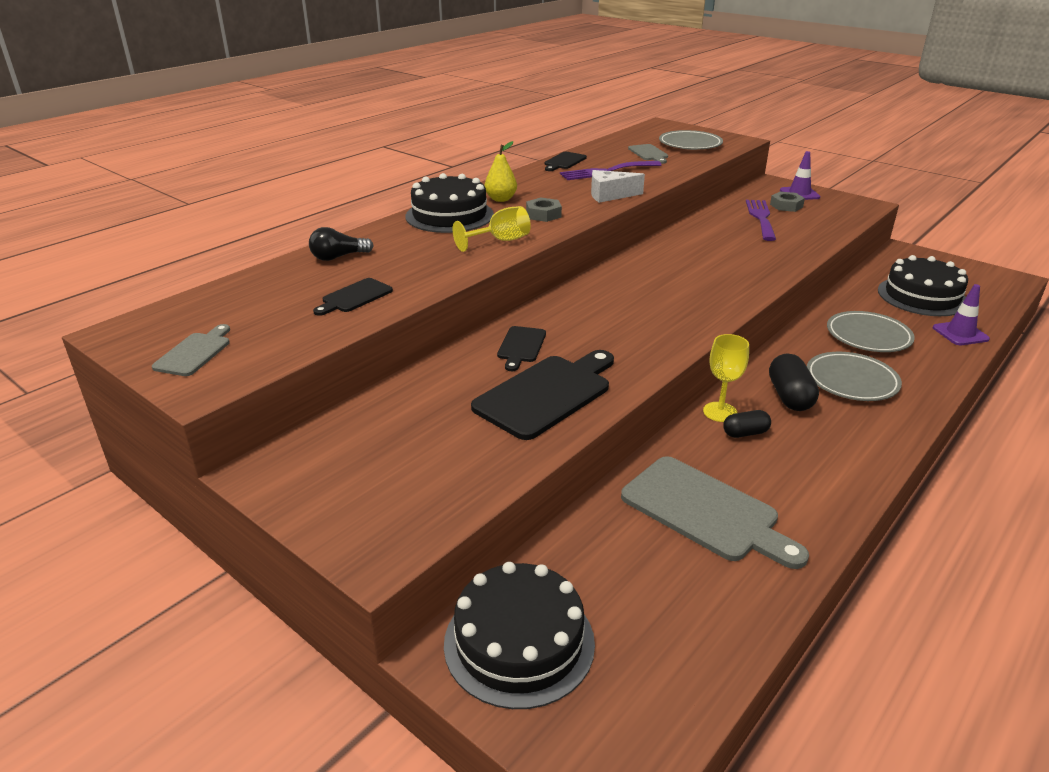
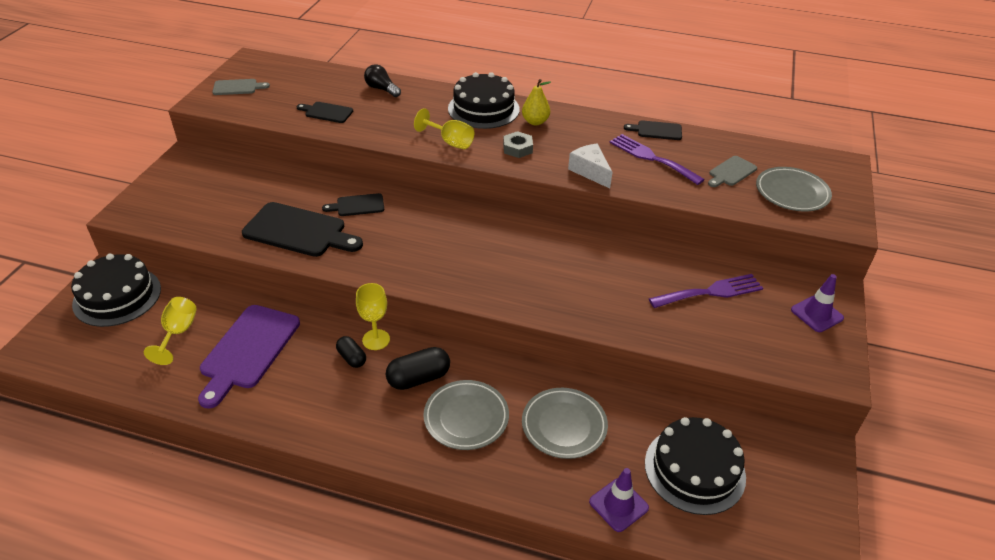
camera: 65 degrees right, 10 degrees up
grey cutting board [621,456,809,569] -> purple cutting board [198,305,300,409]
grey nut [770,192,805,212] -> none
none -> yellow goblet [144,297,197,365]

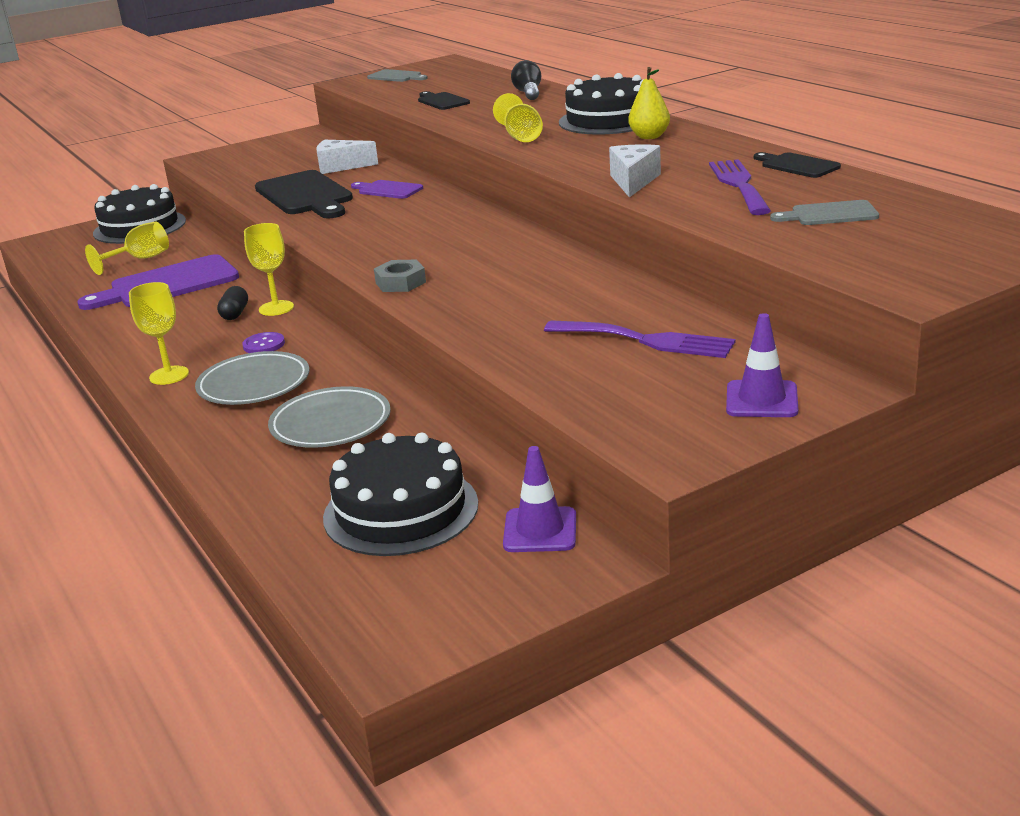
camera: 45 degrees right, 15 degrees down
black cutting board [322,193,384,216] -> purple cutting board [351,180,423,199]
black capsule [386,347,450,390] -> purple button [242,332,285,353]
grey nut [503,131,533,158] -> grey nut moved to [374,260,426,292]
purple traffic cone [589,468,649,532] -> purple traffic cone moved to [503,446,576,552]
grey plate [756,167,832,211] -> none
none -> yellow goblet [129,282,189,385]
none -> white cheese [316,140,378,174]

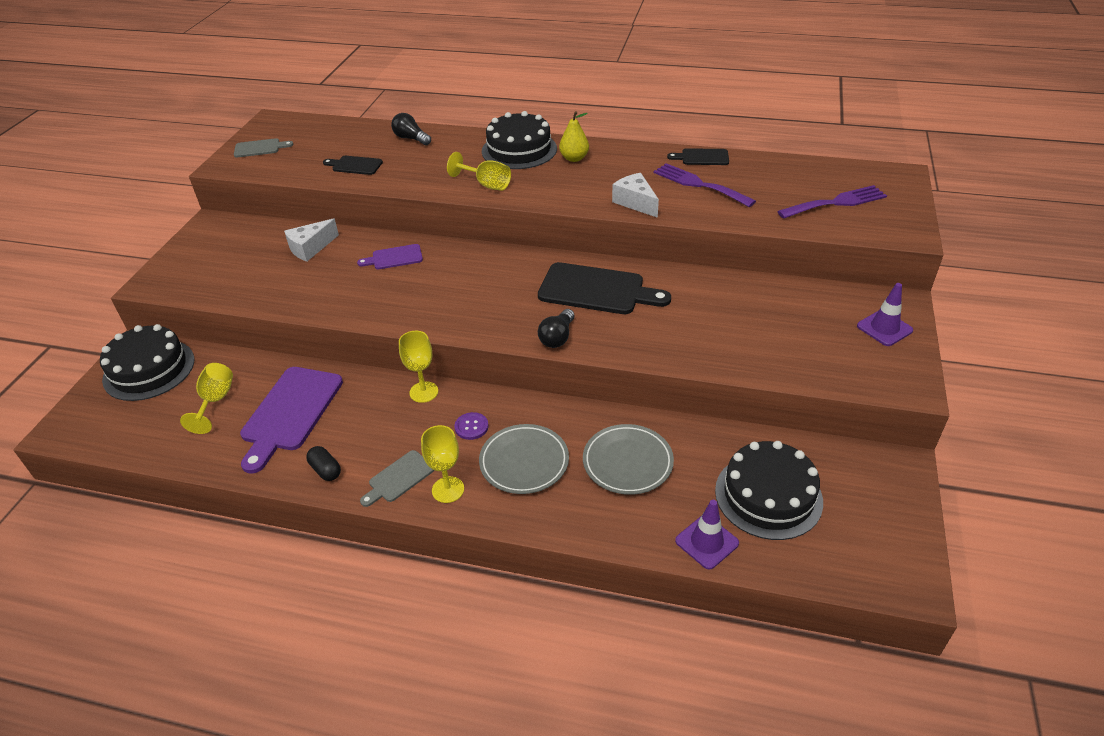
camera: 45 degrees left, 15 degrees up
black capsule [217,286,248,320] -> black capsule moved to [306,446,341,481]
black cutting board [255,170,353,219] -> black cutting board moved to [538,262,671,314]
grey nut [374,260,426,292] -> black light bulb [538,309,574,348]
purple traffic cone [503,446,576,552] -> purple traffic cone moved to [675,500,739,569]
purple fork [544,320,735,358] -> purple fork moved to [777,185,887,219]
grey cutting board [770,200,879,225] -> grey cutting board moved to [360,450,434,507]

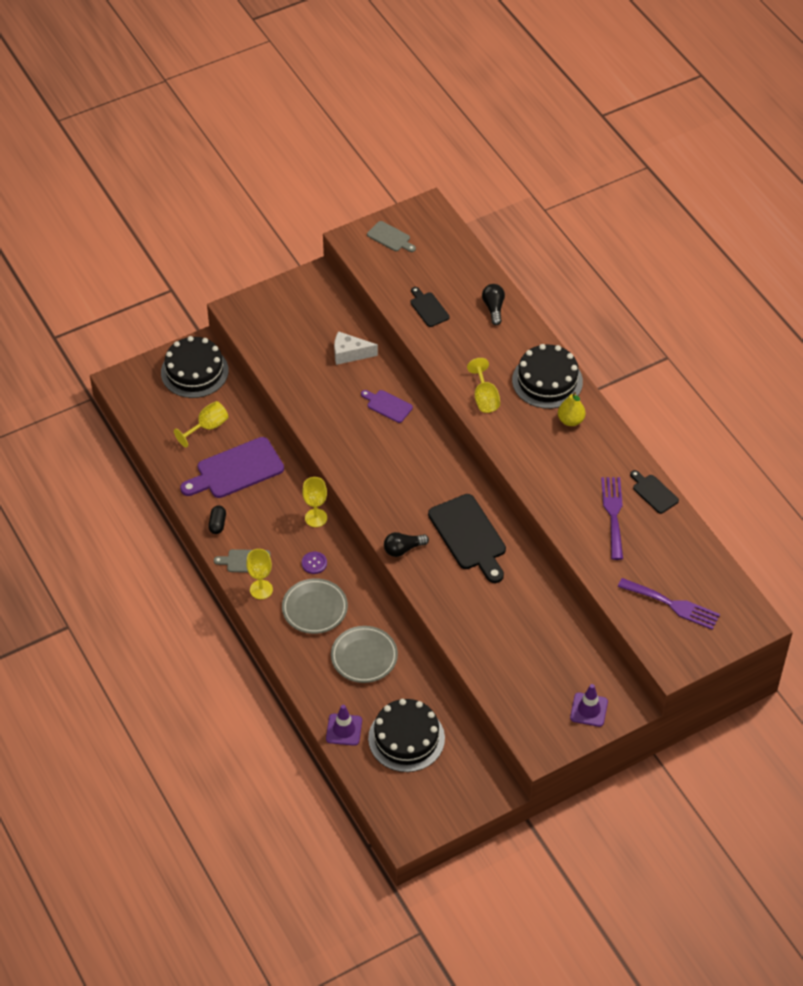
camera: 45 degrees right, 10 degrees up
white cheese [612,173,659,218] -> none

